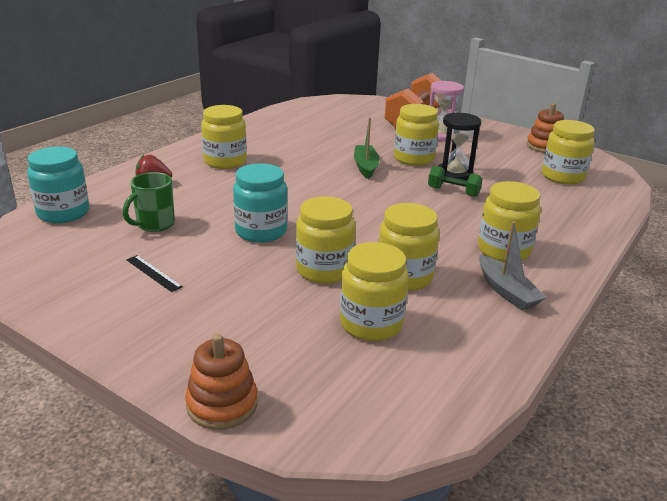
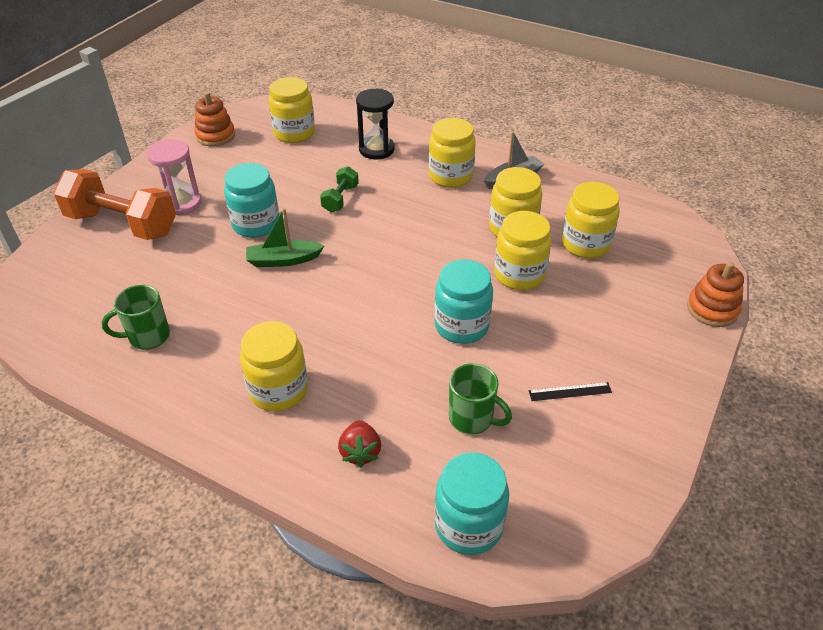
camera: 95 degrees left, 15 degrees up
black ruler [126,255,183,292] -> black ruler turned 45 degrees clockwise [529,382,612,401]
yellow jar [394,104,439,166] -> turquoise jar [224,163,279,238]
black hourglass [439,112,481,180] -> black hourglass moved to [356,89,395,159]
none -> green mug [102,285,170,350]

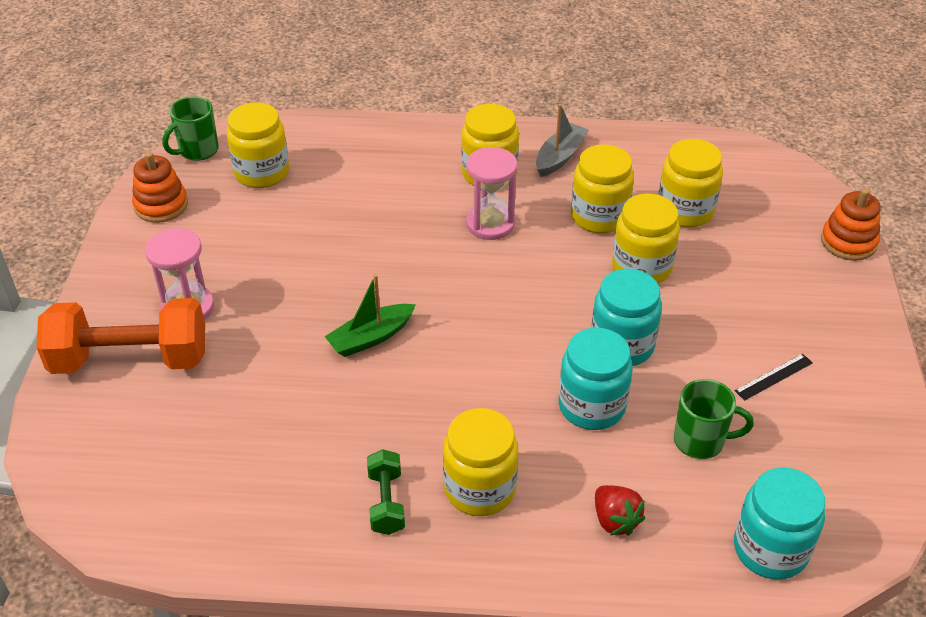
camera: 25 degrees left, 0 degrees up
green mug [102,285,170,350] -> green mug moved to [163,97,219,161]
turquoise jar [224,163,279,238] -> turquoise jar moved to [558,328,633,430]
green dumbbell [320,166,359,213] -> green dumbbell moved to [367,449,405,535]
black hourglass [356,89,395,159] -> none
none -> pink hourglass [466,147,518,240]

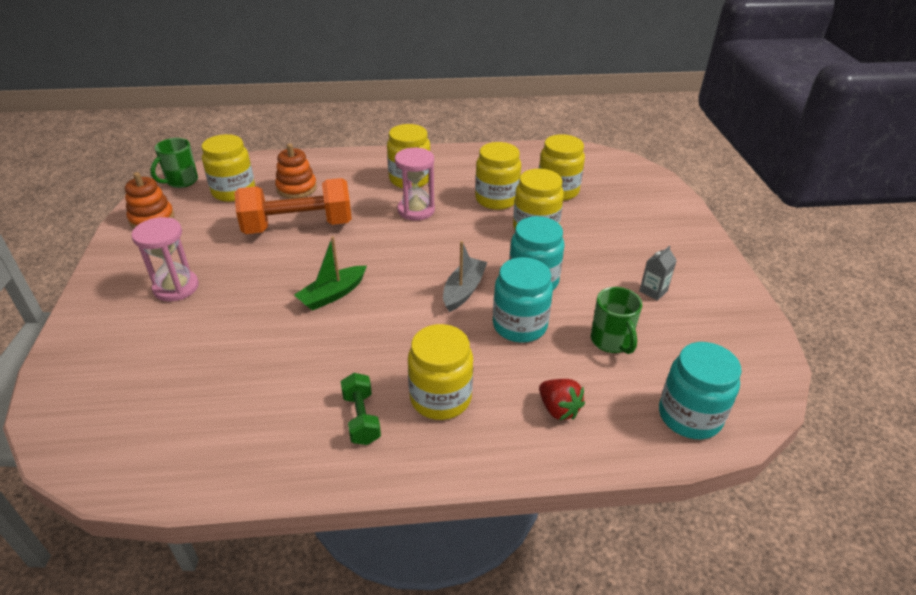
camera: 10 degrees left, 5 degrees down
orange dumbbell [37,298,205,374] -> orange dumbbell moved to [234,178,352,234]
grey boat [536,104,589,177] -> grey boat moved to [443,241,487,312]
green mug [674,379,754,459] -> green mug turned 75 degrees clockwise [591,287,642,354]
black ruler [735,354,813,401] -> grey carton [639,245,677,301]
orange stacking toy [821,188,881,261] -> orange stacking toy moved to [275,143,317,199]

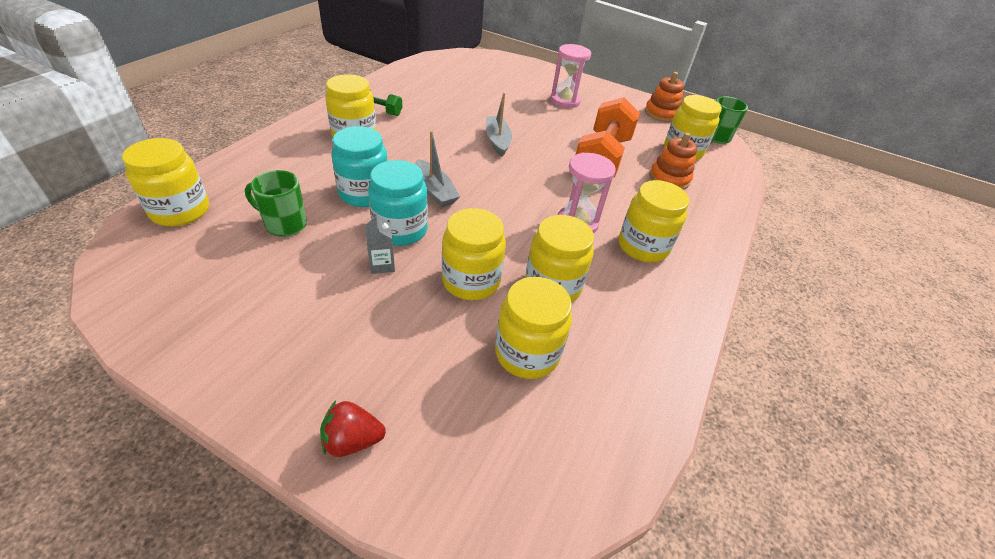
camera: 120 degrees right, 5 degrees up
green boat [294,237,367,311] -> grey boat [486,93,512,157]
red strawberry [539,379,585,420] -> red strawberry moved to [320,401,386,457]
grey carton [639,245,677,301] -> grey carton moved to [365,212,395,274]
turquoise jar [659,342,742,439] -> yellow jar [122,138,209,227]

